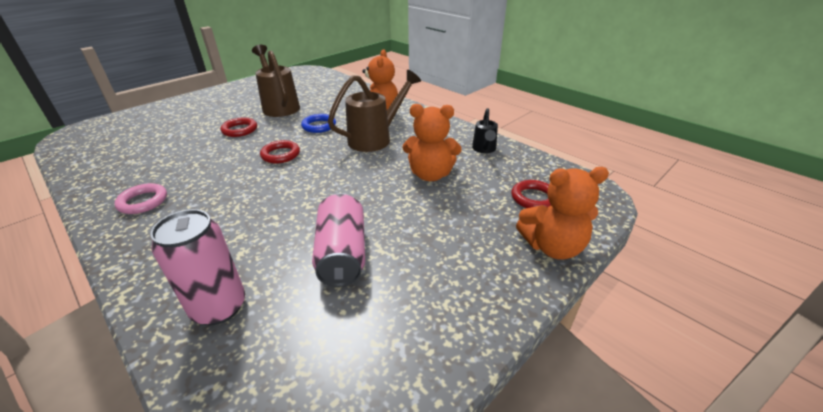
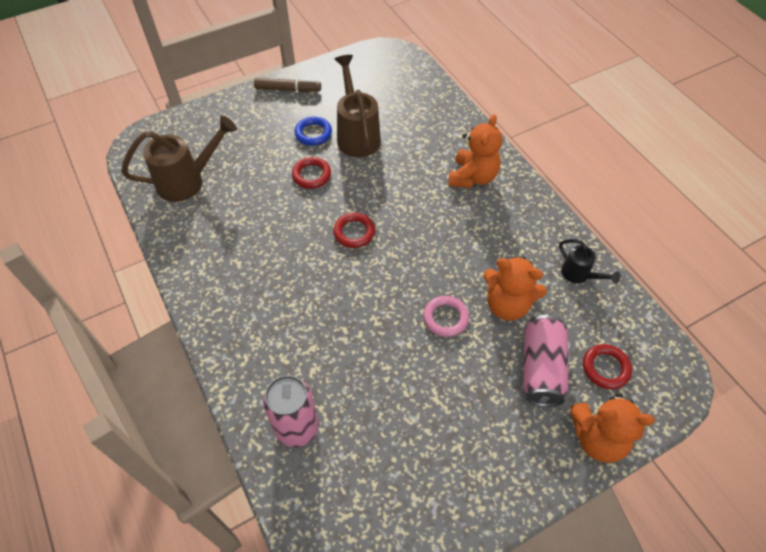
camera: 15 degrees right, 20 degrees up
pink ring [114,183,167,214] -> pink ring moved to [423,296,469,337]
blue ring [301,114,336,133] -> blue ring moved to [294,117,332,146]
pink can [312,193,365,287] -> pink can moved to [523,315,568,407]
brown watering can [328,70,421,152] -> brown watering can moved to [121,116,237,202]
black watering can [472,108,498,153] -> black watering can turned 60 degrees counterclockwise [559,239,621,284]
none -> brown marker [254,78,321,92]

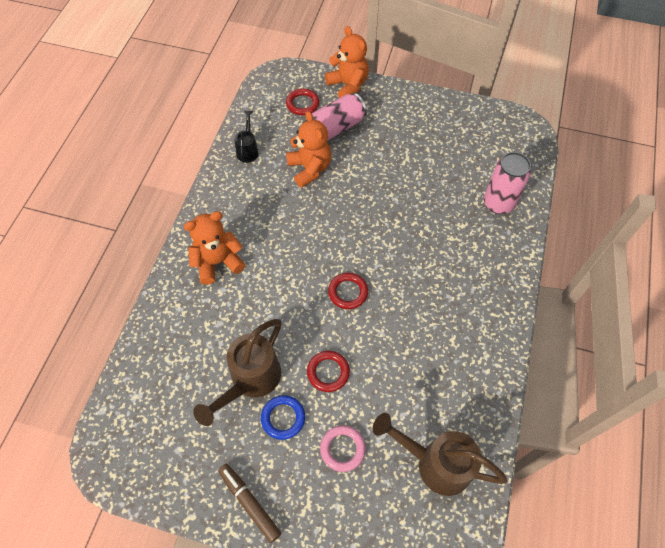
camera: 135 degrees left, 5 degrees up
pink ring [423,296,469,337] -> pink ring moved to [320,425,366,472]

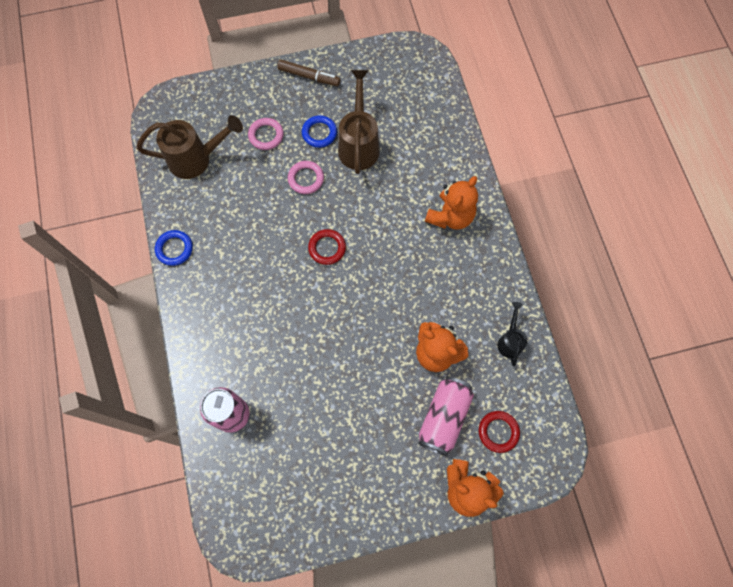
camera: 150 degrees right, 10 degrees up
black watering can [234,111,259,163] -> black watering can turned 150 degrees counterclockwise [498,302,527,366]
red ring [307,351,350,392] -> pink ring [288,161,324,194]
none -> blue ring [155,230,193,266]

